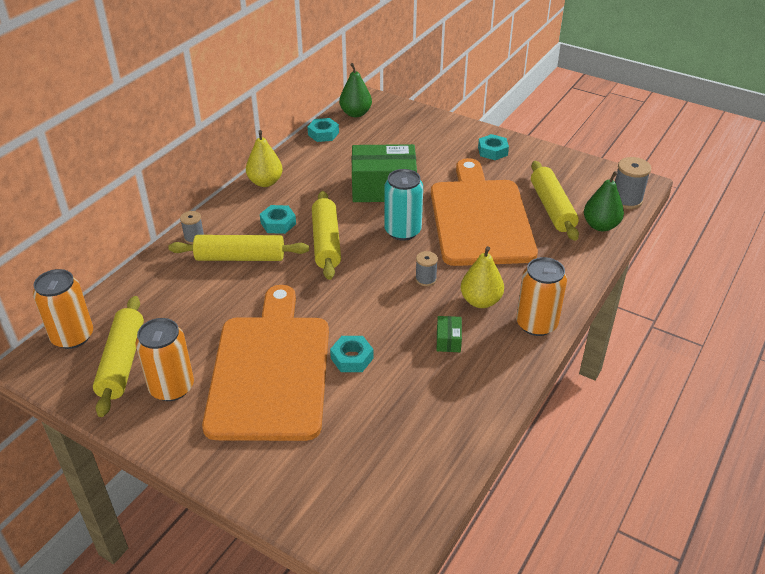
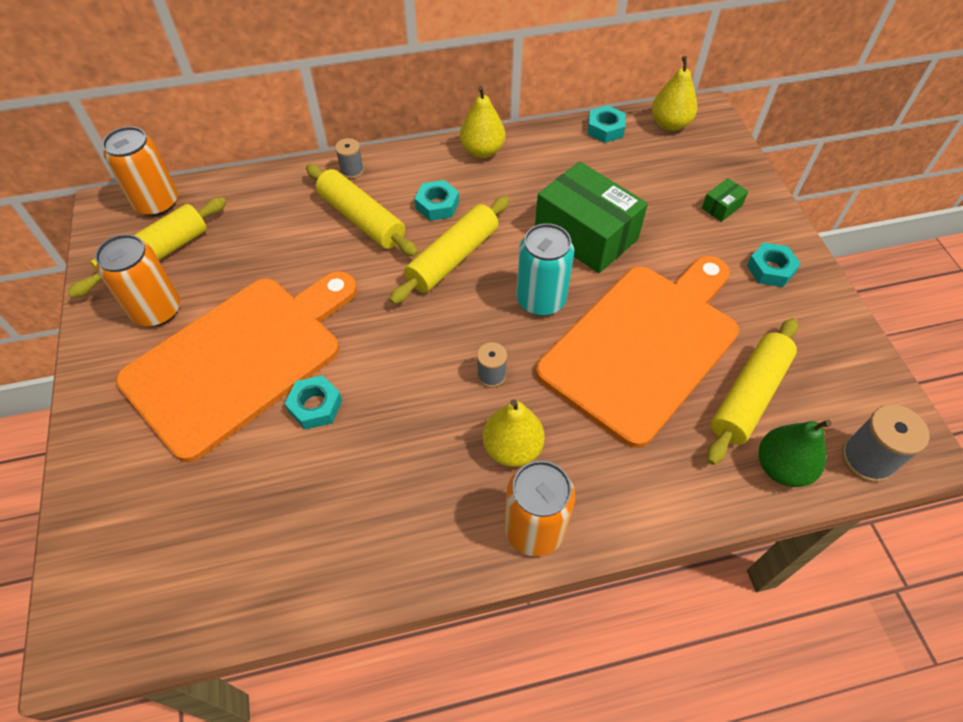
camera: 45 degrees right, 15 degrees up
green pear [339,63,372,117] -> yellow pear [652,56,697,131]
green box [437,316,462,352] -> green box moved to [702,178,748,222]

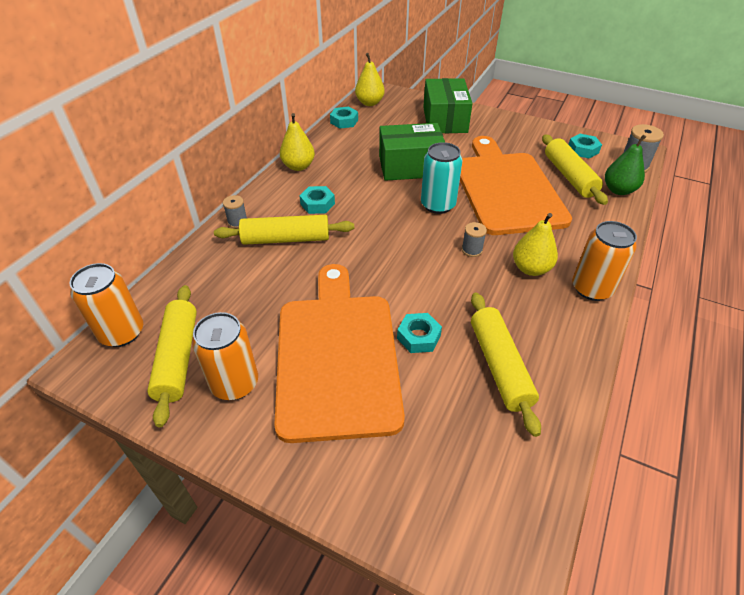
camera: 50 degrees left, 10 degrees down
yellow rolling pin [390,196,509,304] -> yellow rolling pin moved to [471,293,541,437]
green box [702,178,748,222] -> green box [423,78,473,133], size x2.42
turquoise nut [747,243,801,287] -> turquoise nut moved to [568,134,602,159]

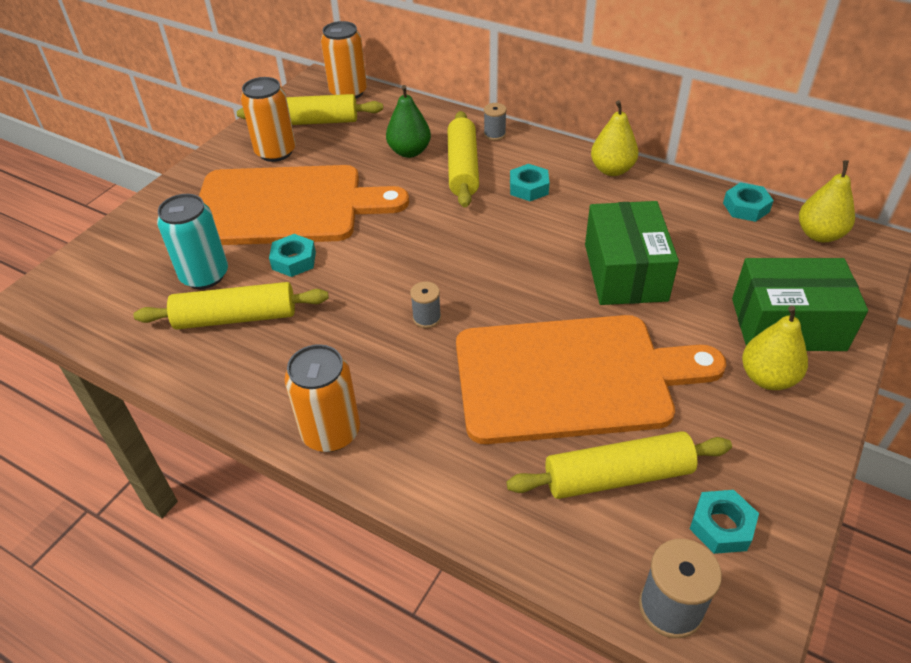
camera: 95 degrees right, 0 degrees up
turquoise can [421,142,462,214] -> turquoise can moved to [157,194,228,289]
yellow pear [513,213,558,276] -> yellow pear moved to [742,306,808,390]
green pear [605,135,646,195] -> green pear moved to [386,85,431,158]

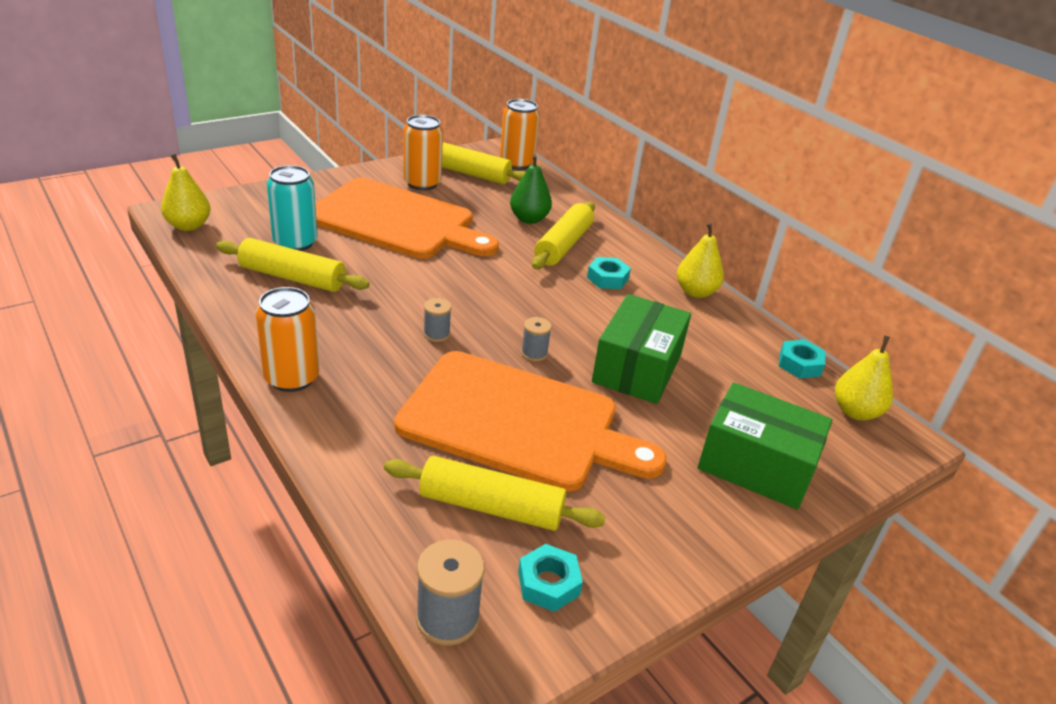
camera: 20 degrees right, 10 degrees down
turquoise nut [269,234,316,277] -> none
grey spool [484,103,507,141] -> grey spool moved to [521,317,552,362]
yellow pear [742,306,808,390] -> yellow pear moved to [161,154,210,231]

